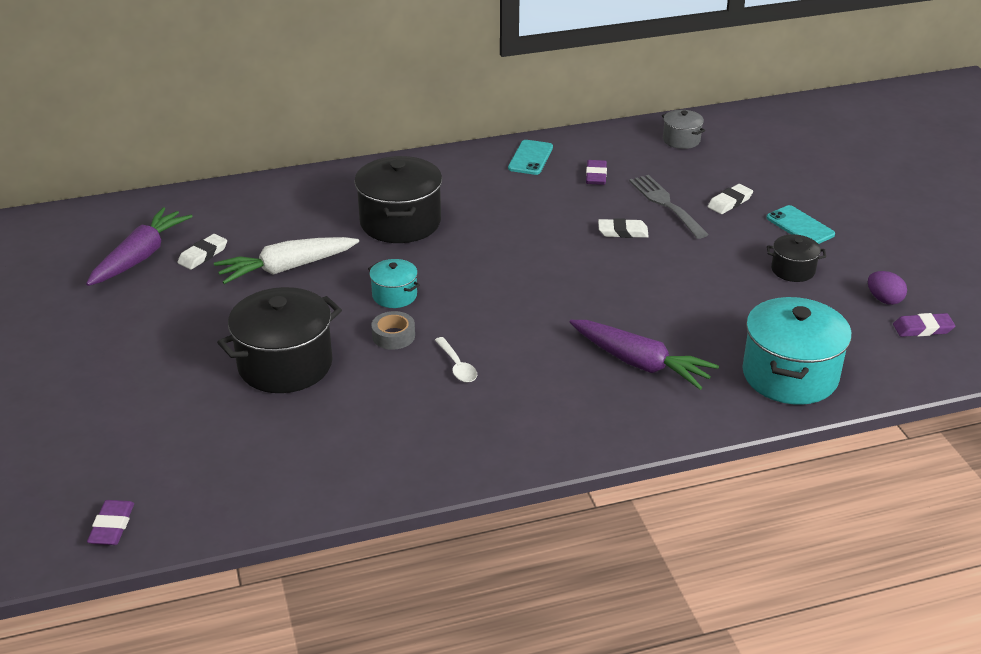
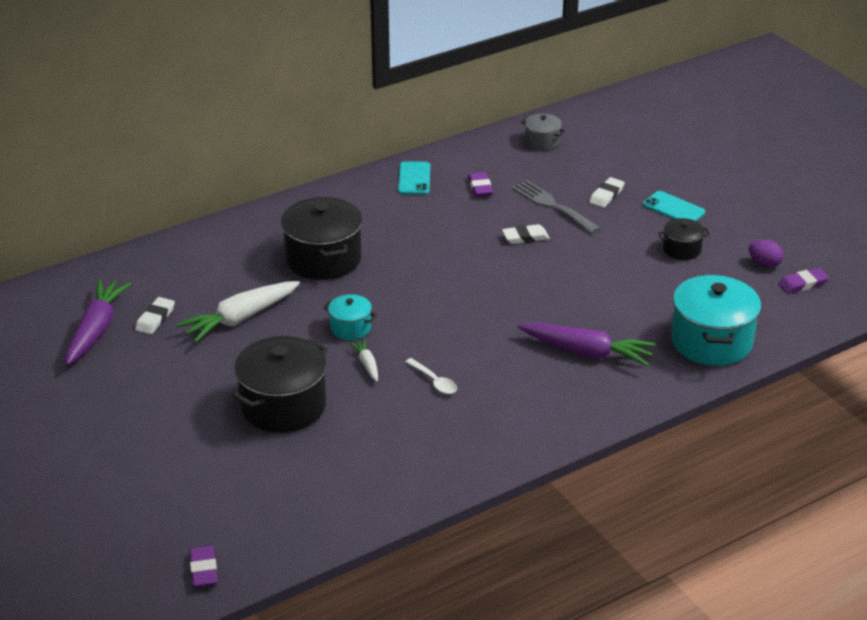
camera: 15 degrees left, 0 degrees up
grey tape [371,311,415,350] -> white carrot [349,339,378,382]

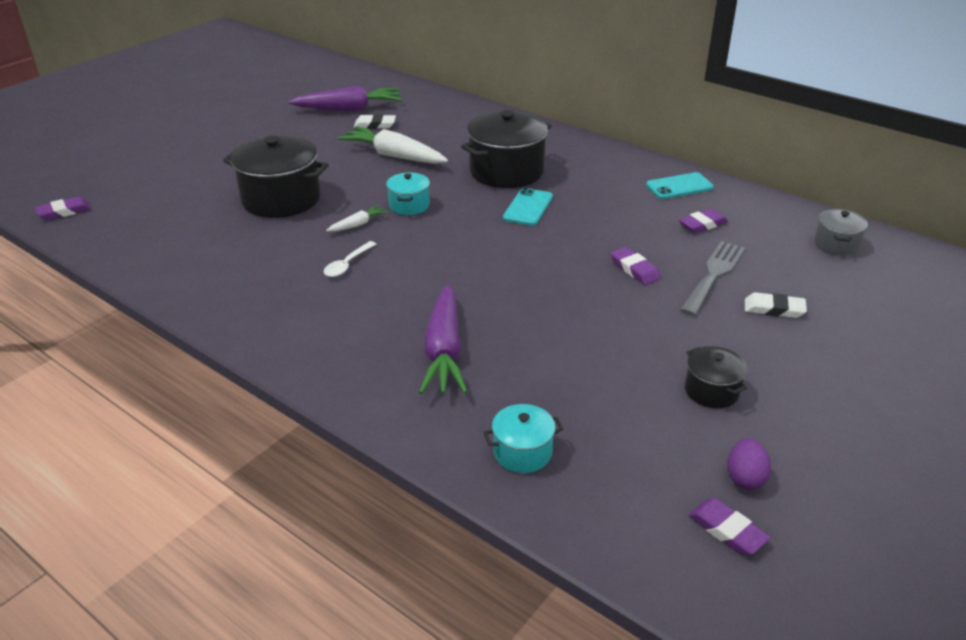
camera: 70 degrees right, 0 degrees up
white eraser [502,224,549,244] -> purple eraser [611,247,661,285]
turquoise phone [643,191,706,221] -> turquoise phone moved to [503,188,553,226]
turquoise pot [671,275,761,366] -> turquoise pot [483,404,563,473], size x0.51

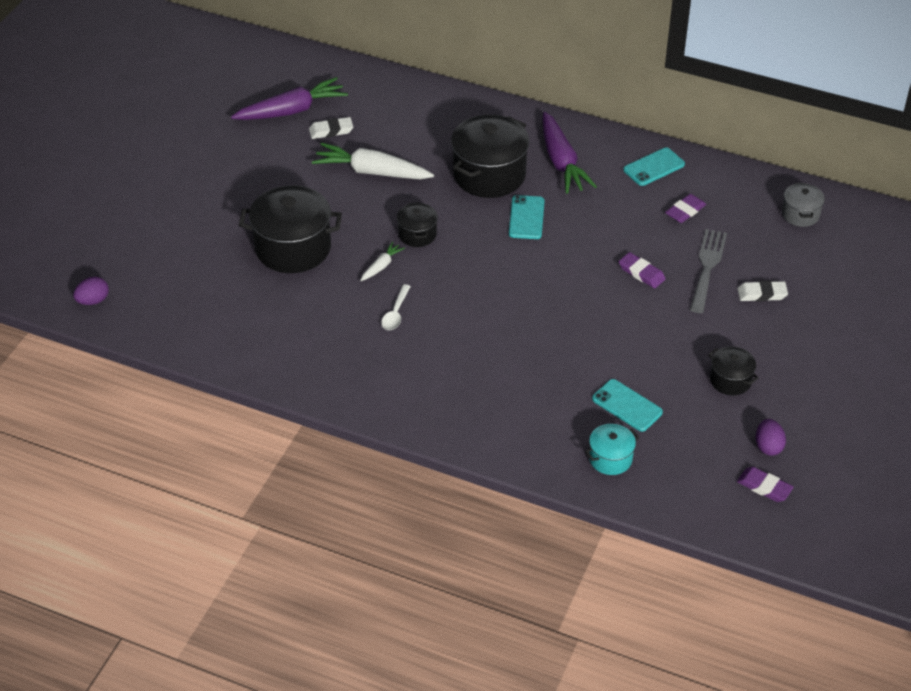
camera: 15 degrees left, 10 degrees up
purple eraser [35,196,91,220] -> purple egg [73,277,109,305]
turquoise pot [386,172,430,215] -> black pot [397,202,438,247]
purple carrot [419,285,468,394] -> purple carrot moved to [542,112,597,194]
none -> turquoise phone [592,379,663,432]

